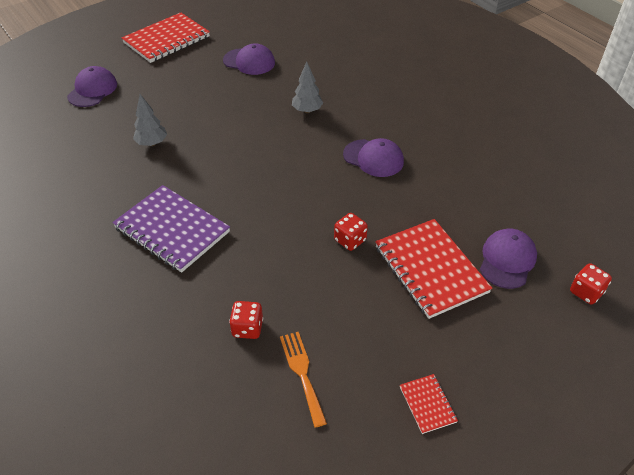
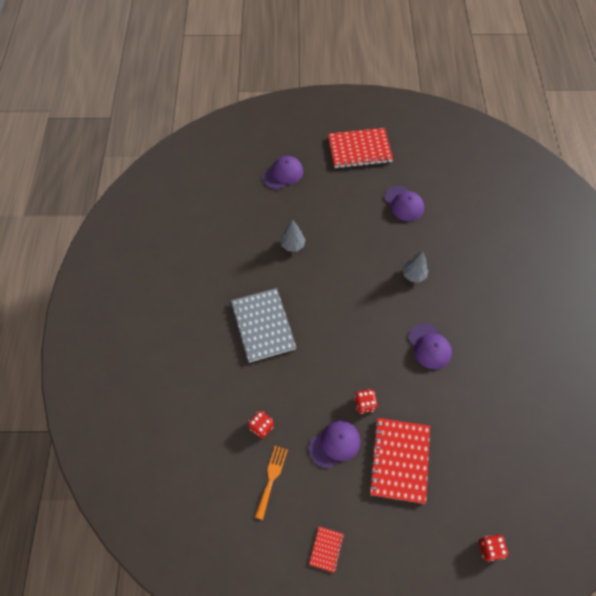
camera: 35 degrees right, 15 degrees up
purple notebook [112,185,230,273] -> grey notebook [231,288,296,362]
purple cap [480,229,537,289] -> purple cap moved to [309,421,360,468]

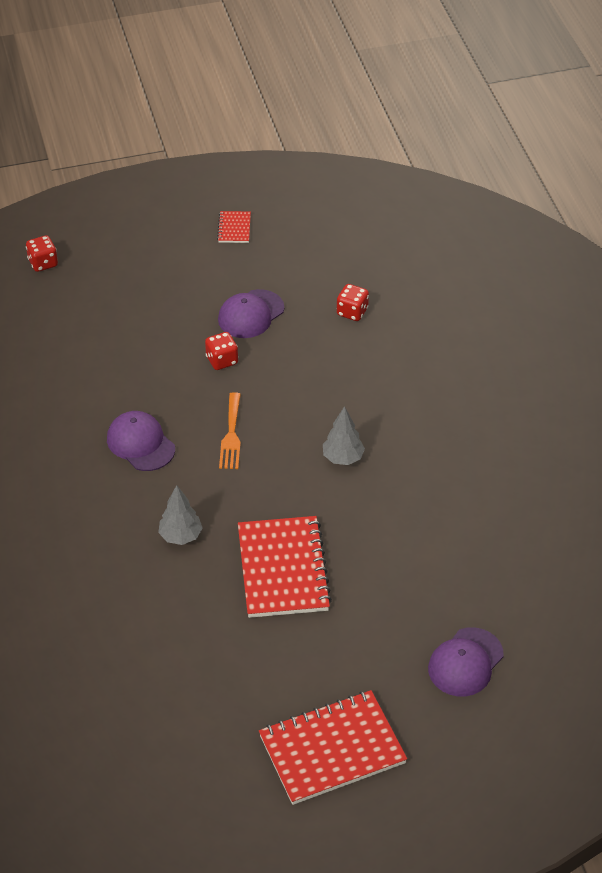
camera: 165 degrees right, 15 degrees down
grey notebook [231,288,296,362] -> none
orange fork [255,446,288,520] -> orange fork moved to [219,392,241,469]
grey tree [281,220,306,252] -> grey tree moved to [323,406,365,465]
red notebook [368,418,430,504] -> red notebook moved to [238,516,332,618]
purple cap [385,186,424,221] -> none

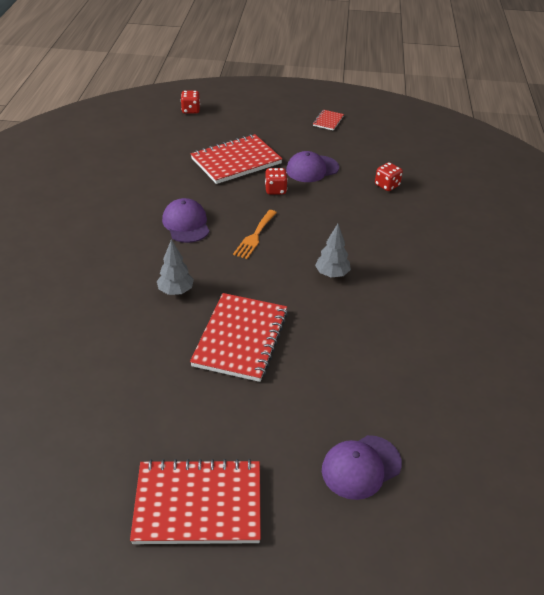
camera: 20 degrees right, 5 degrees down
none -> red notebook [191,134,282,184]

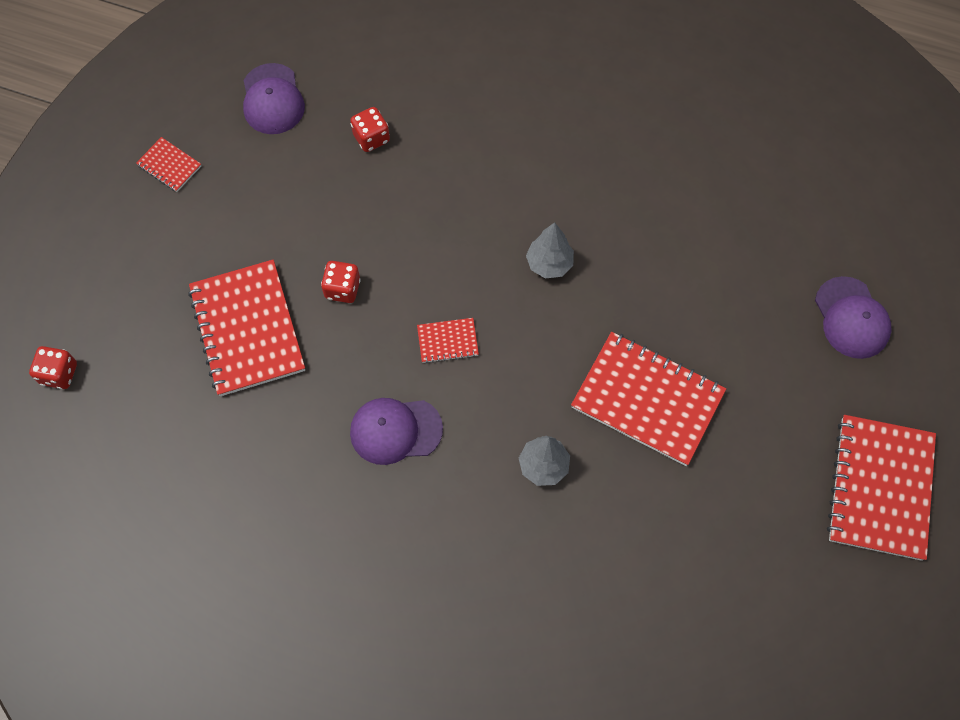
camera: 75 degrees left, 25 degrees up
orange fork [233,210,277,259] -> red notebook [417,318,479,363]
purple cap [286,151,339,182] -> purple cap moved to [243,63,305,134]

